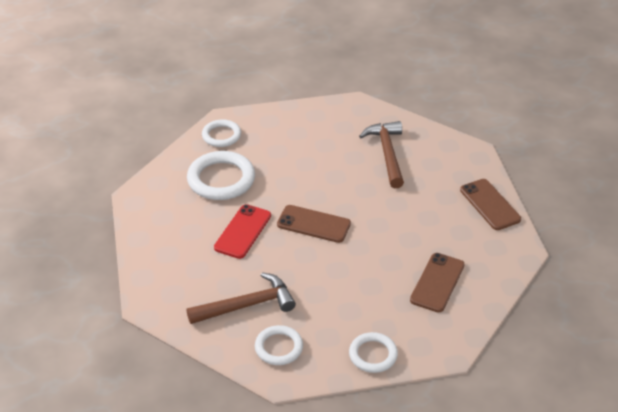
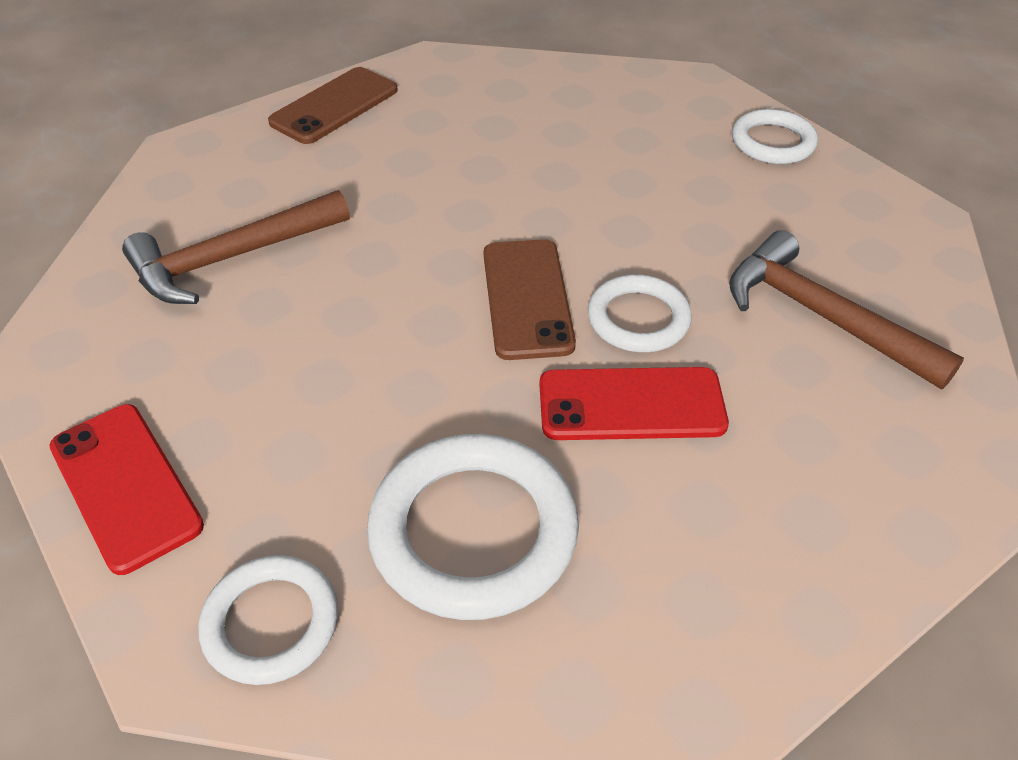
camera: 115 degrees left, 5 degrees up
white ring [255,325,303,365] -> white ring moved to [587,275,692,352]
brown phone [410,253,464,313] -> none
none -> red phone [49,404,204,575]

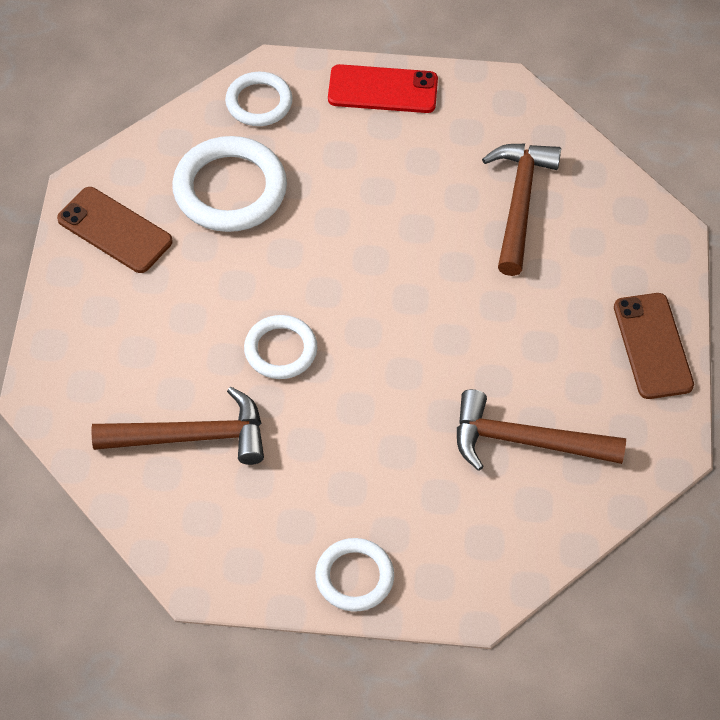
camera: 130 degrees right, 10 degrees up
brown phone [484,239,576,360] -> brown phone moved to [57,187,173,273]
red phone [539,367,729,440] -> none
none -> brown hammer [457,389,626,471]

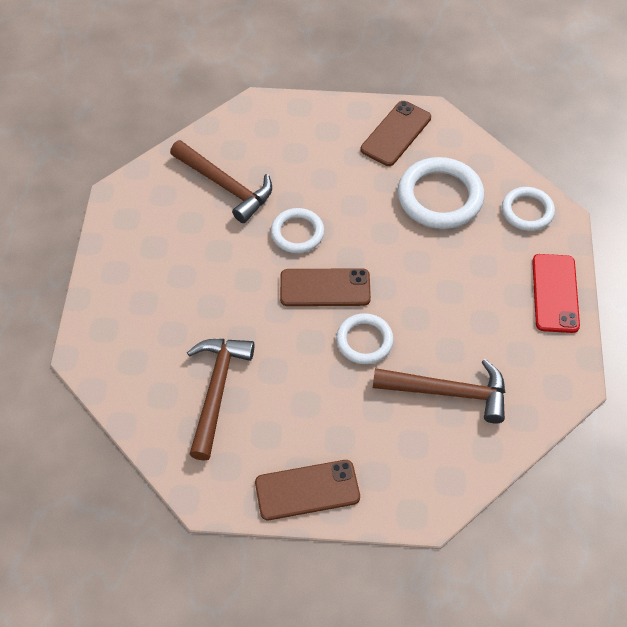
camera: 90 degrees right, 0 degrees up
brown hammer [92,387,264,465] -> brown hammer turned 45 degrees counterclockwise [170,140,272,223]
white ring [315,538,394,612] -> white ring moved to [336,313,394,364]
none -> brown phone [280,268,371,306]

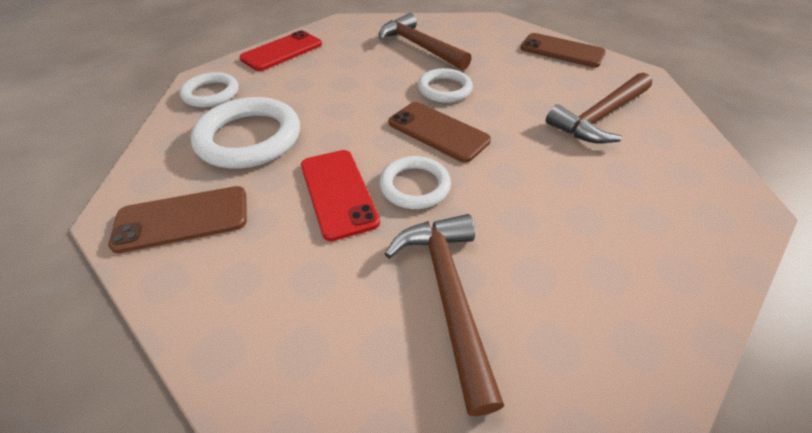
camera: 140 degrees left, 10 degrees down
none -> red phone [301,150,380,241]

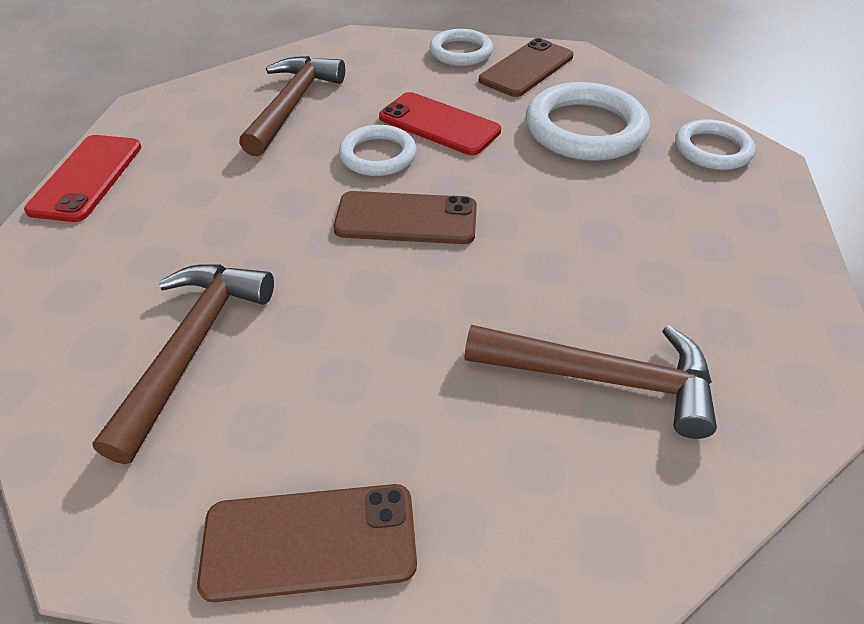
camera: 145 degrees right, 0 degrees up
red phone [240,30,322,71] -> red phone moved to [24,135,142,222]
brown hammer [385,214,504,416] -> brown hammer turned 120 degrees counterclockwise [239,56,345,157]
white ring [418,68,473,103] -> white ring moved to [430,29,493,66]

